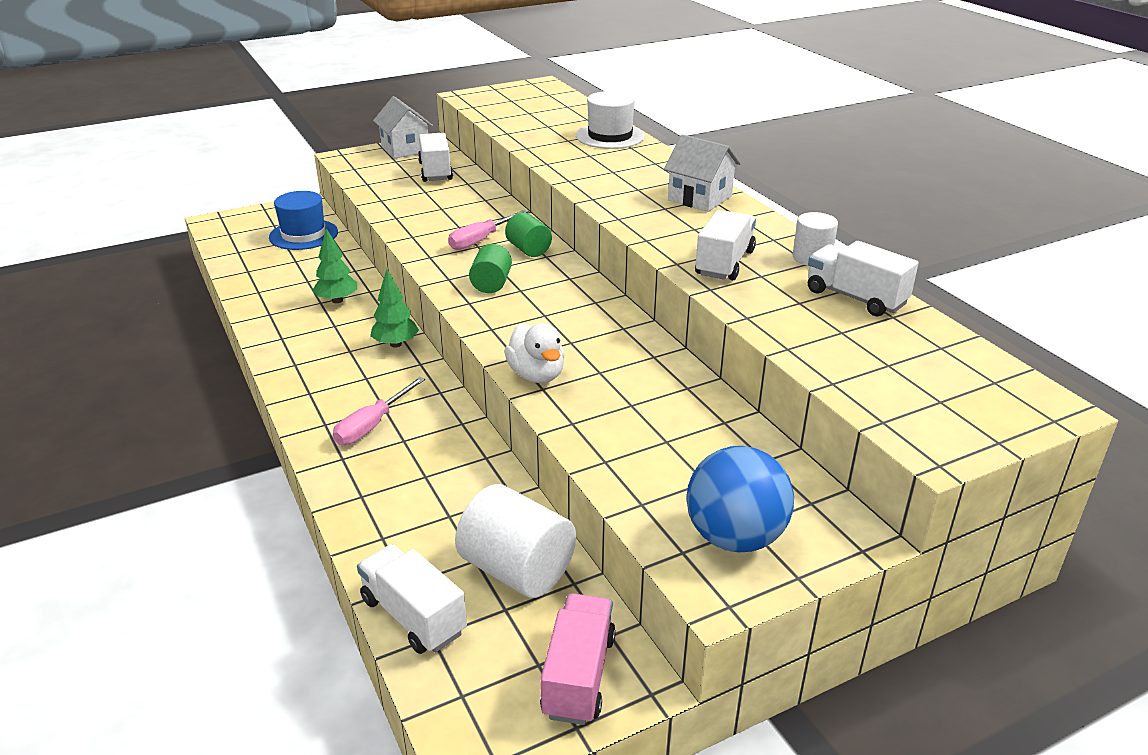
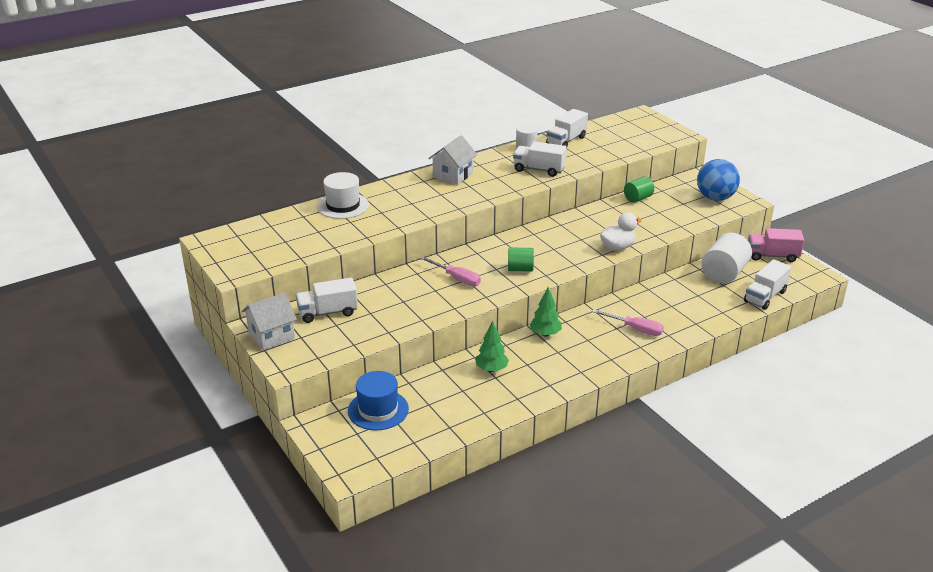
camera: 95 degrees left, 0 degrees up
green cylinder [505,212,552,257] -> green cylinder moved to [624,176,654,203]

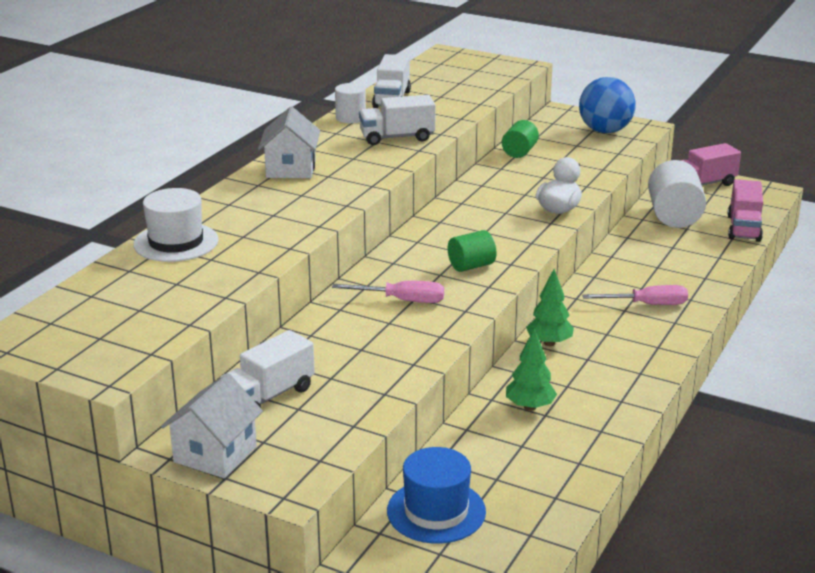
camera: 30 degrees left, 5 degrees down
white truck [744,259,791,310] -> pink truck [727,179,763,242]

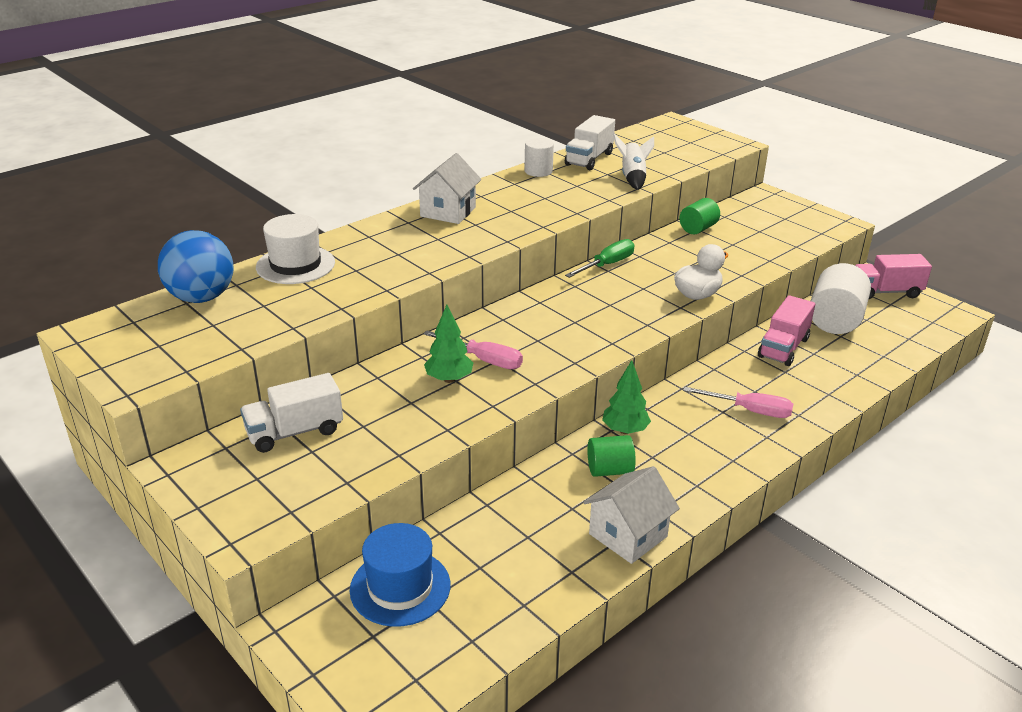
camera: 20 degrees right, 5 degrees up
white house [161,373,263,478] -> white house moved to [583,466,680,564]
white truck [359,95,436,145] -> none
green cylinder [448,230,496,272] -> green cylinder moved to [587,435,636,477]
green tree [506,328,557,411] -> green tree moved to [424,305,473,383]
blue ball [579,77,635,133] -> blue ball moved to [158,230,234,303]
pink truck [727,179,763,242] -> pink truck moved to [758,295,815,366]
none -> green screwdriver [565,239,635,278]
none -> white rocket [613,133,654,190]

